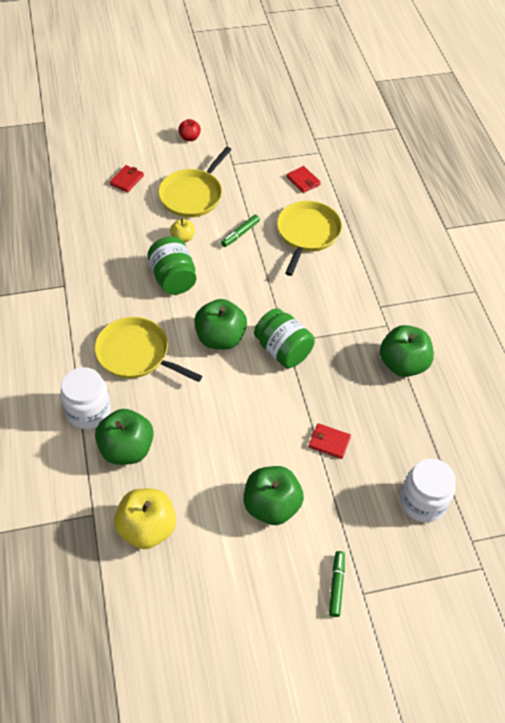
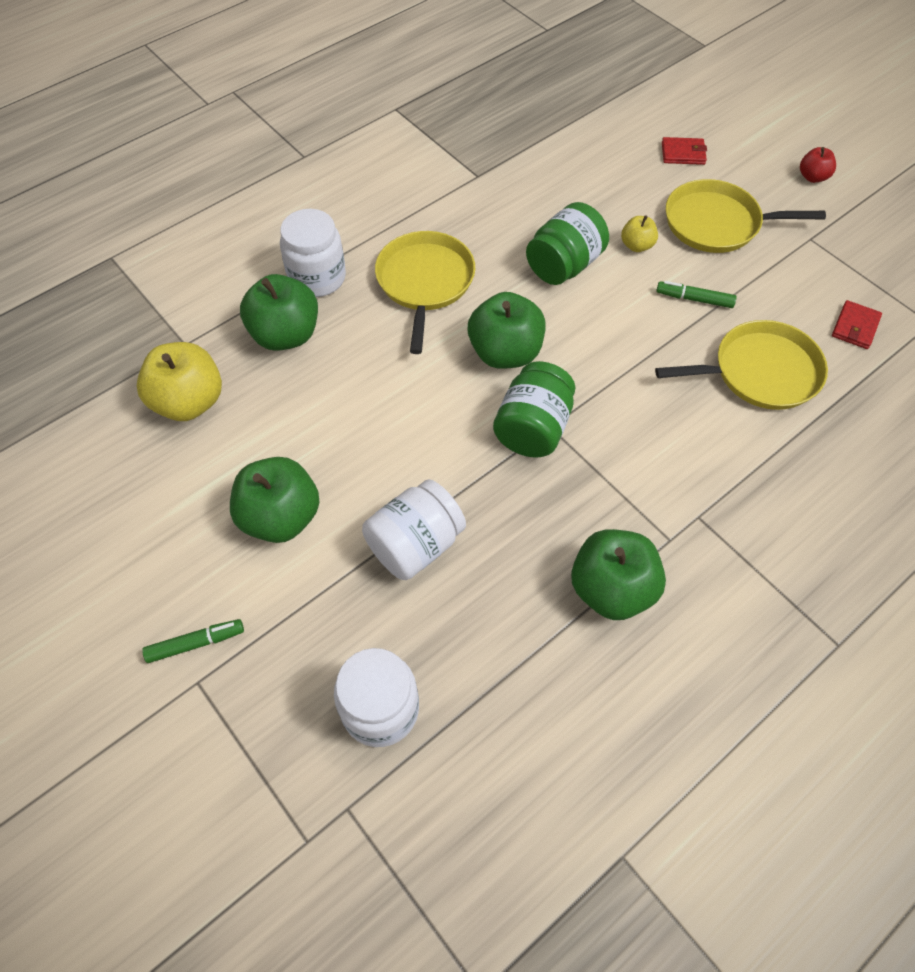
camera: 65 degrees right, 5 degrees up
red wallet [309,423,351,459] -> white jar [362,479,466,580]

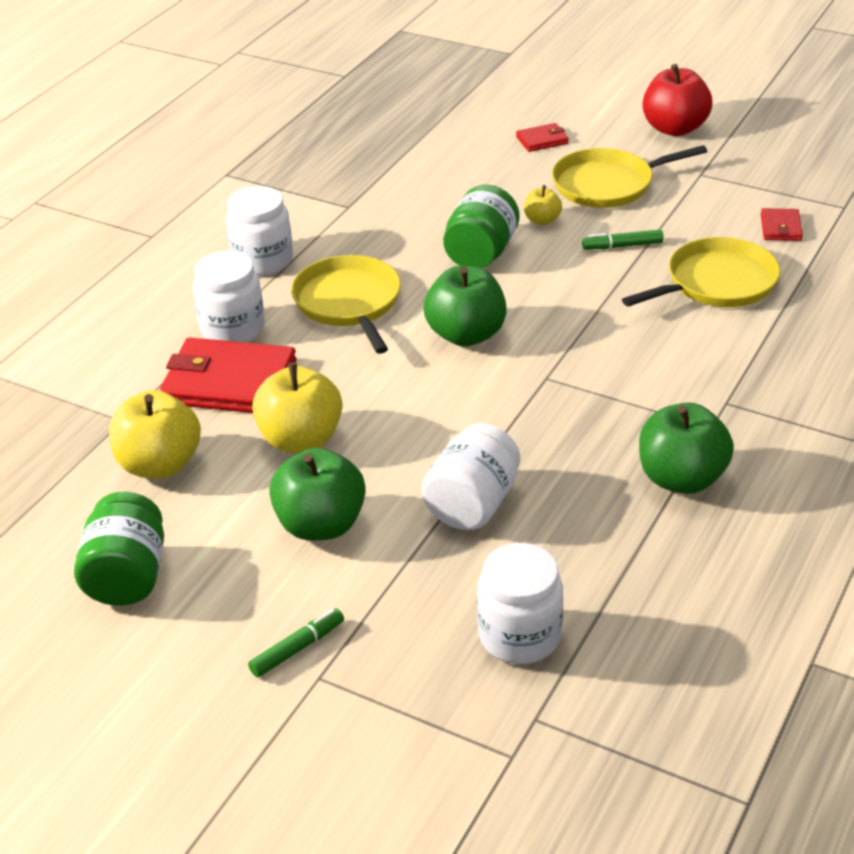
camera: 20 degrees left, 20 degrees down
green apple [240,274,318,351] -> red wallet [159,337,296,413]
green jar [493,361,575,458] -> green jar moved to [74,492,164,606]
red apple [800,147,836,183] -> red apple [643,64,712,136], size x1.95
none -> white jar [226,186,293,276]
none -> yellow apple [252,363,342,453]

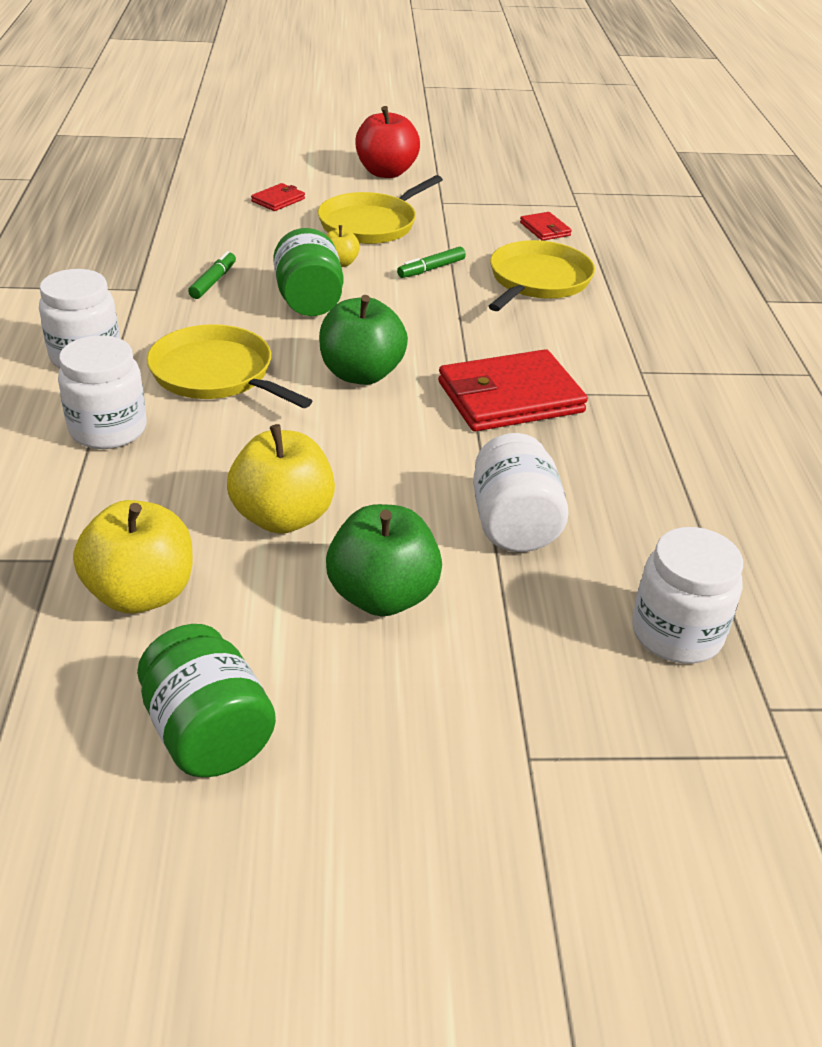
camera: 35 degrees left, 0 degrees up
red wallet [159,337,296,413] -> red wallet moved to [438,349,588,432]
green marker [248,608,344,677] -> green marker moved to [188,251,236,299]
green apple [639,403,734,494] -> none

